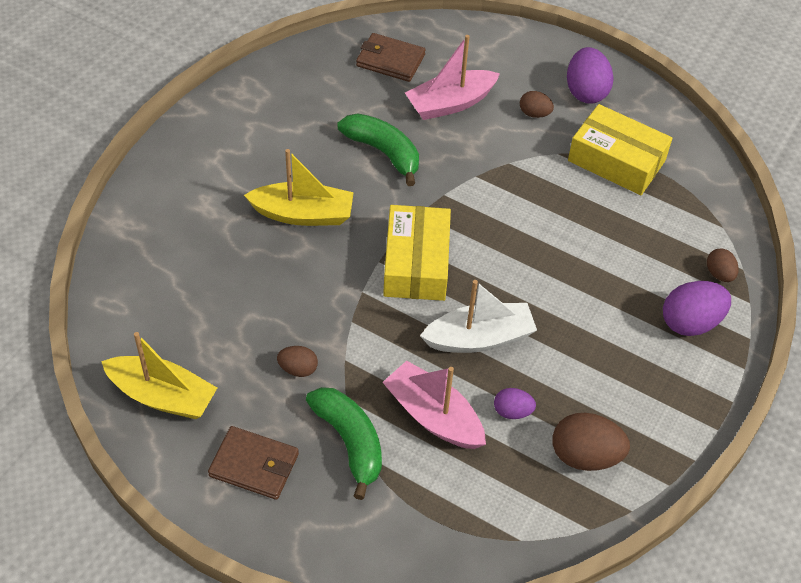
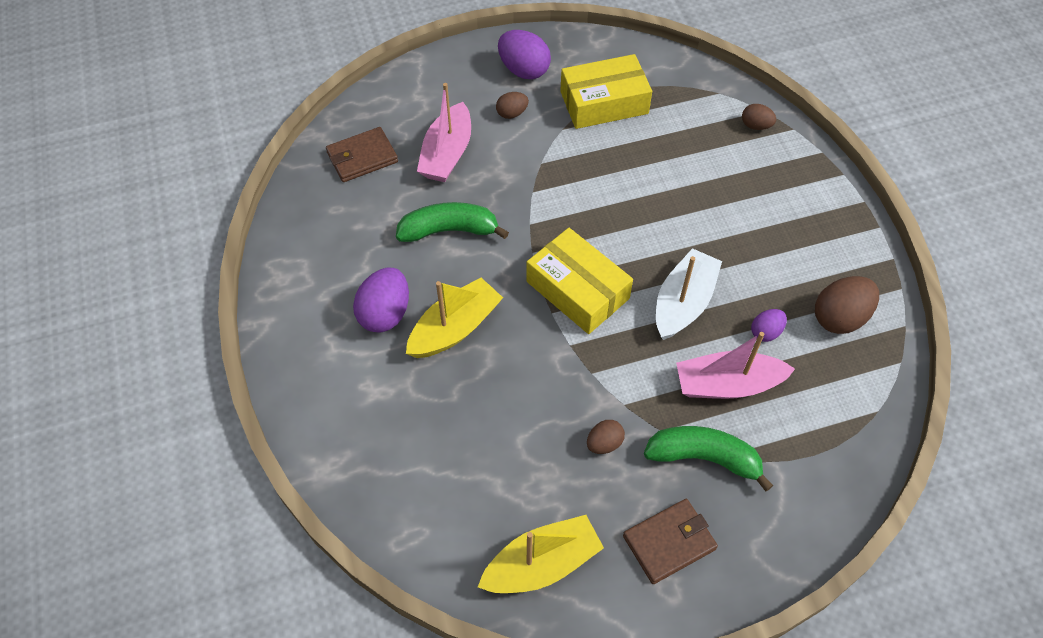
camera: 45 degrees left, 5 degrees up
purple egg [663,281,731,336] -> purple egg moved to [353,267,409,333]

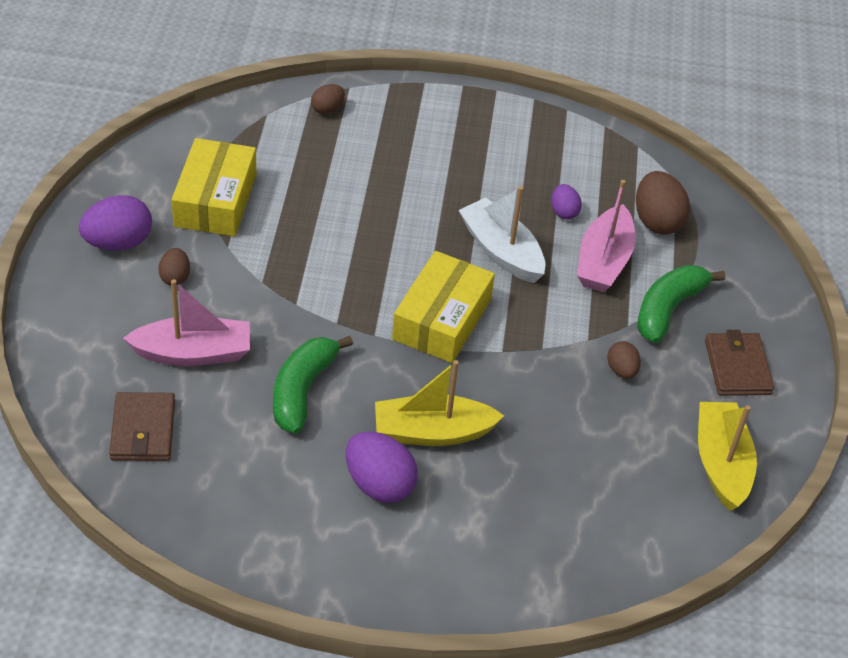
camera: 70 degrees left, 10 degrees down
yellow boat [406,278,503,358] -> yellow boat turned 75 degrees counterclockwise [375,360,504,446]
pink boat [417,83,471,182] -> pink boat turned 45 degrees counterclockwise [123,279,250,366]
yellow box [526,228,633,334] -> yellow box turned 45 degrees counterclockwise [392,251,495,363]
brown egg [815,276,879,334] -> brown egg moved to [636,171,690,235]

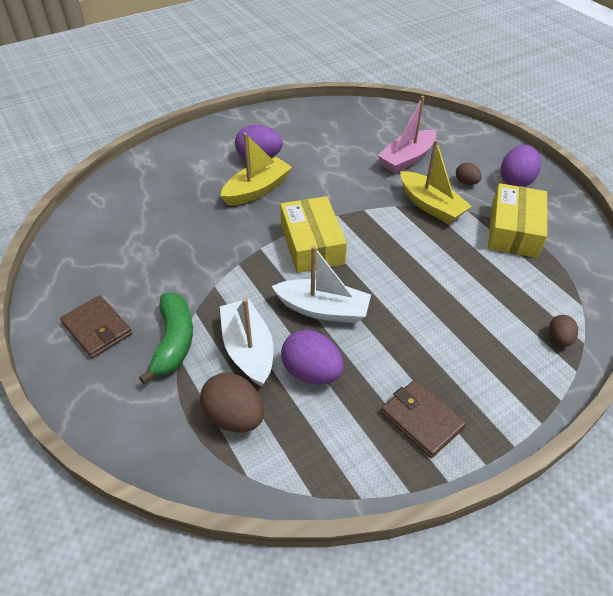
camera: 145 degrees right, 0 degrees up
brown wallet [109,392,175,461] -> brown wallet moved to [381,379,466,458]
yellow box [171,138,256,236] -> yellow box turned 45 degrees clockwise [488,183,547,258]
green banana [273,336,353,434] -> none
purple egg [551,184,582,220] -> purple egg [281,330,344,384], size x1.78
pink boat [577,180,636,292] -> white boat [220,298,273,387]
brown egg [607,341,641,379] -> none
yellow boat [698,402,757,511] -> yellow boat moved to [400,140,472,224]

